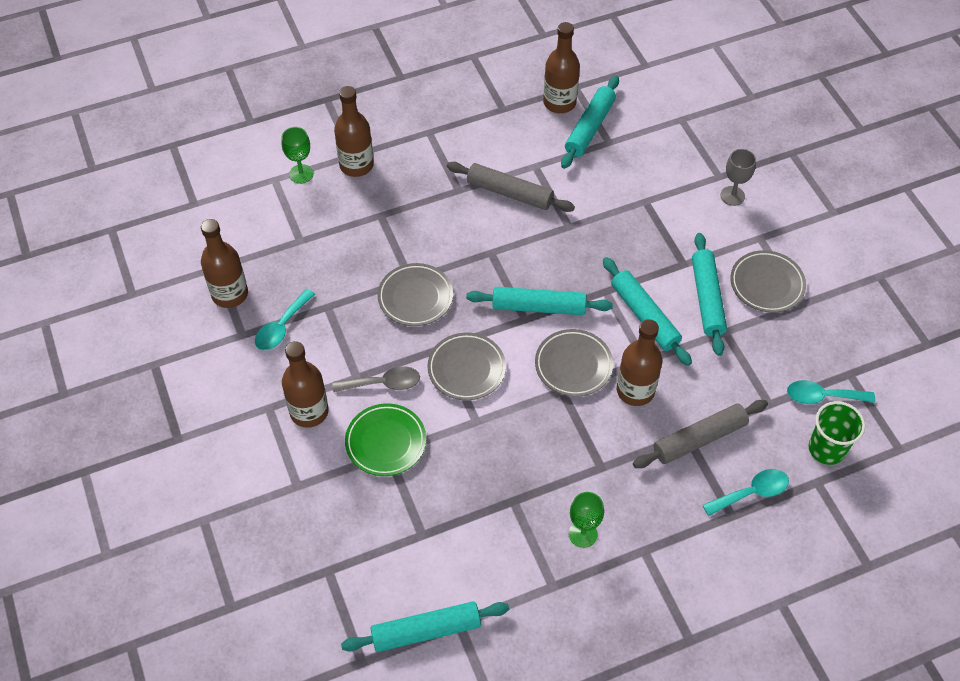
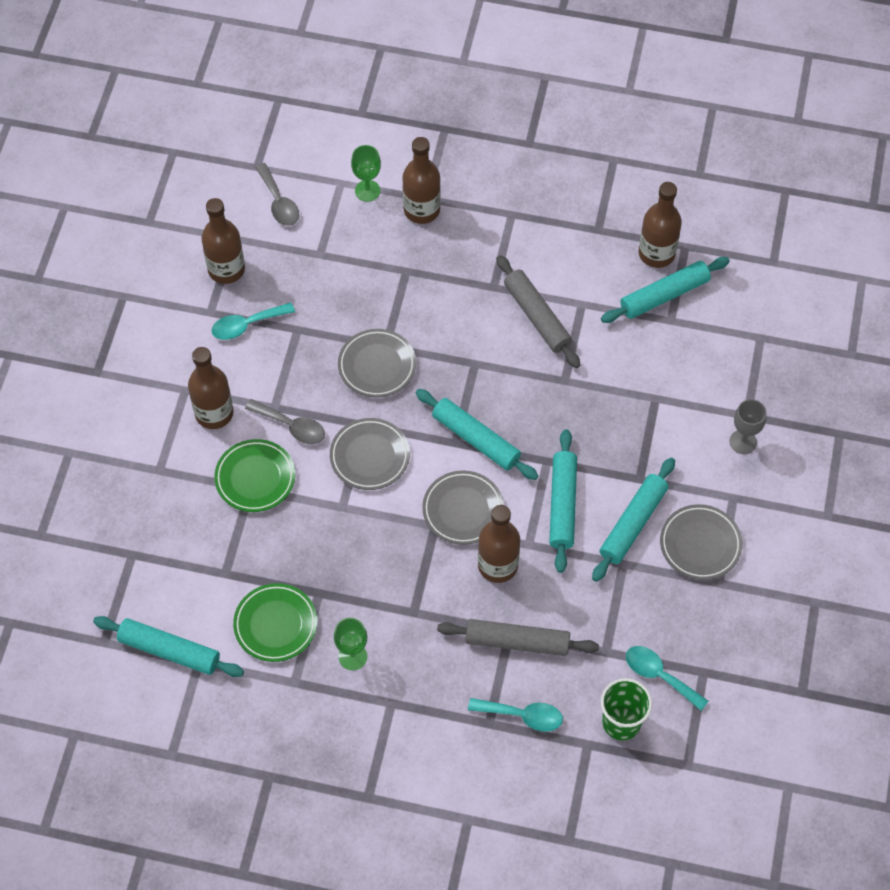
camera: 35 degrees right, 5 degrees up
none -> green plate [233,583,317,662]
none -> grey spoon [255,163,299,226]

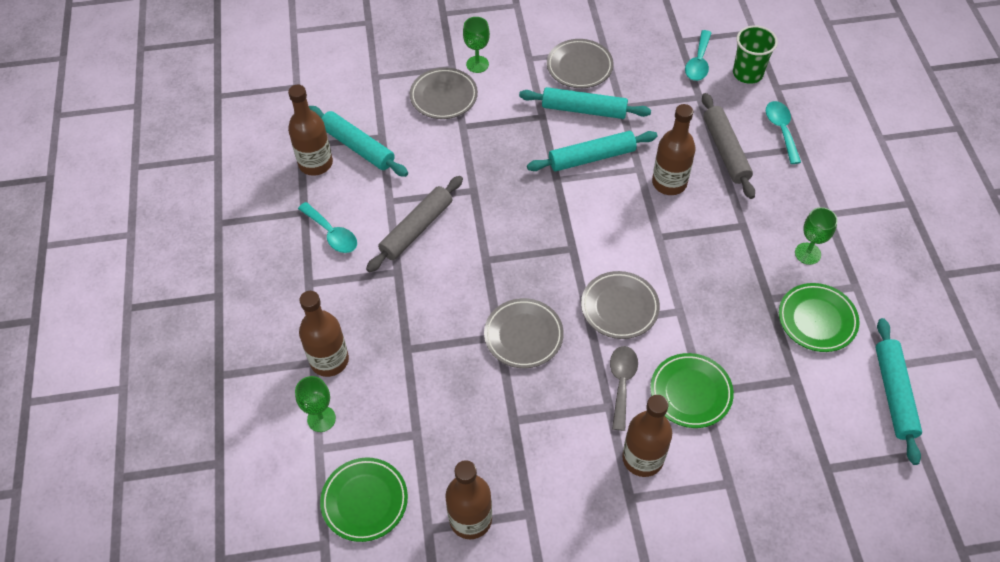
camera: 110 degrees left, 5 degrees down
turquoise spoon [211,303,295,340] -> turquoise spoon moved to [298,202,357,253]
grey spoon [255,163,299,226] -> green plate [320,458,408,542]
turquoise rolling pin [415,389,538,480] -> none
grey plate [422,470,504,545] -> grey plate moved to [410,68,478,119]
grey goblet [730,399,766,454] -> green goblet [463,17,490,73]

